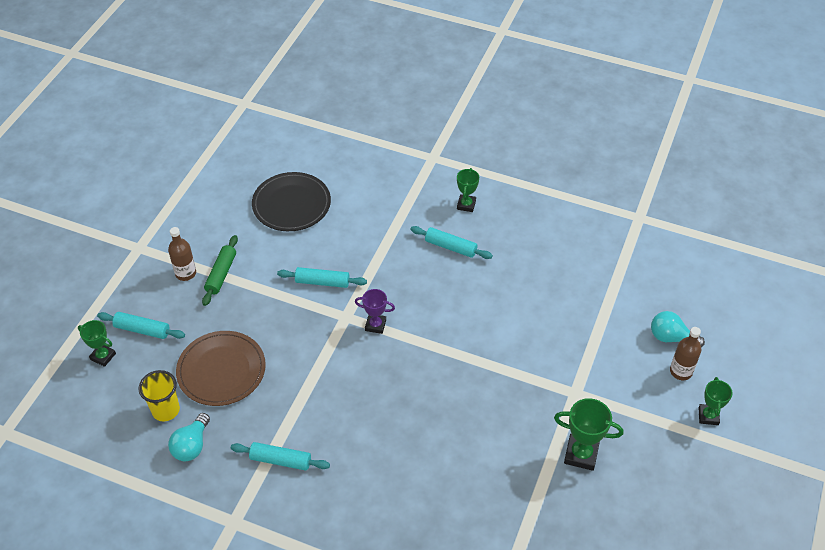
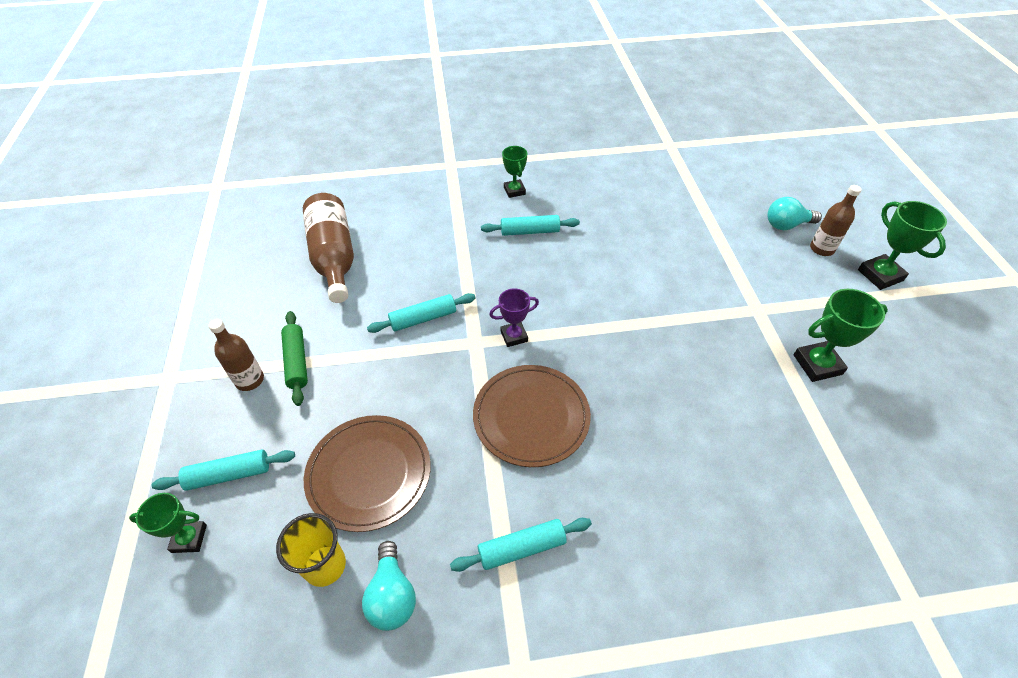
camera: 30 degrees left, 0 degrees up
black plate [252,172,331,231] -> brown bottle [303,193,354,303]
green trophy [698,377,733,425] -> green trophy [858,201,947,290], size x1.53
none -> brown plate [473,365,591,467]

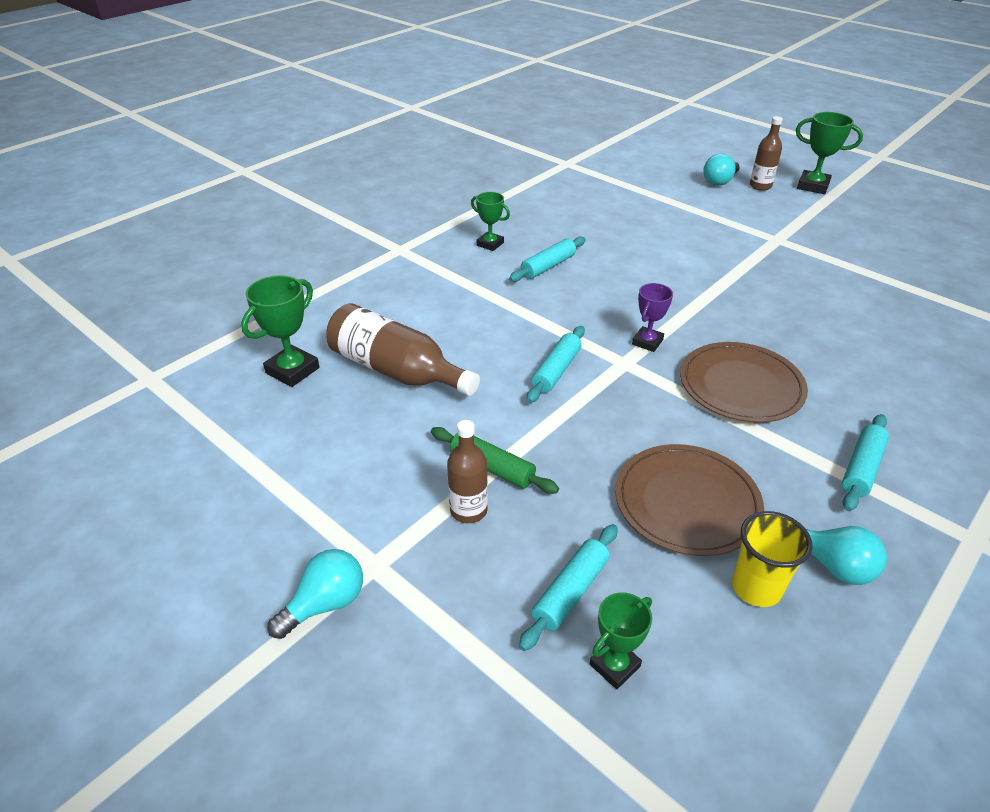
camera: 40 degrees left, 10 degrees down
green trophy [794,289,888,382] -> green trophy moved to [241,275,319,387]
none -> turquoise light bulb [268,549,363,639]

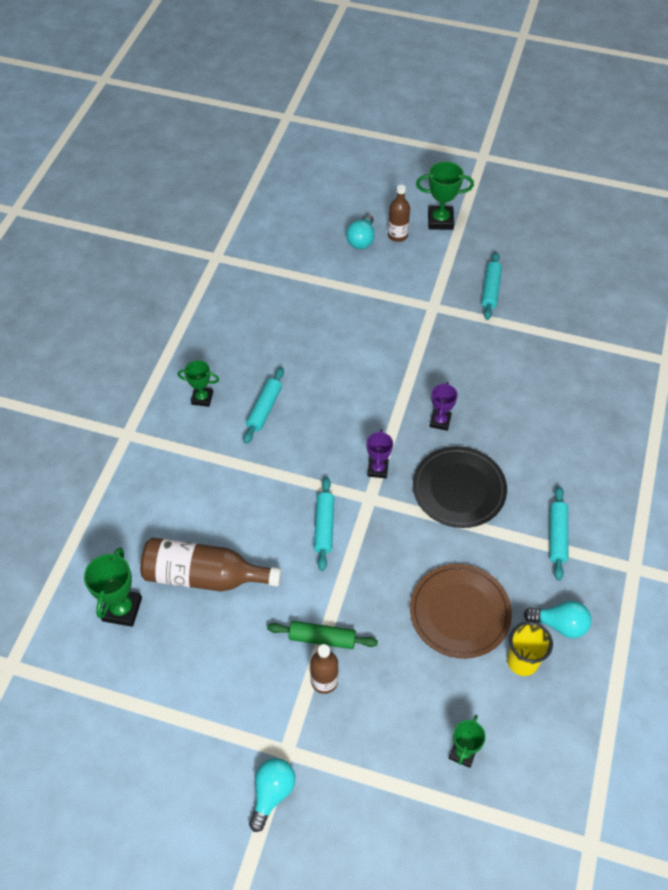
camera: 25 degrees left, 15 degrees up
turquoise rolling pin [519,524,618,651] -> turquoise rolling pin moved to [482,252,502,320]
brown plate [680,342,808,423] -> black plate [413,446,507,528]
none -> purple trophy [429,382,458,431]

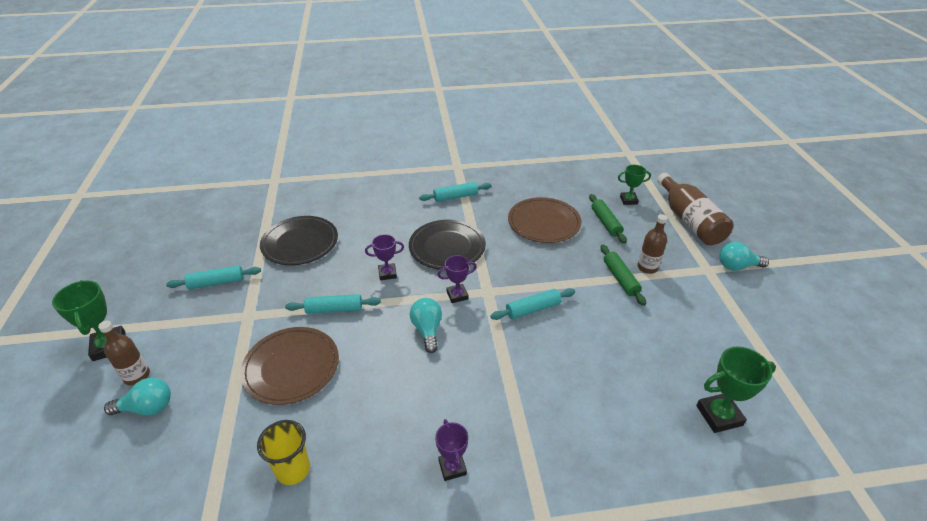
camera: 115 degrees left, 15 degrees down
brown bottle [140,537,282,592] -> brown bottle moved to [657,173,733,245]
green trophy [178,361,219,407] -> purple trophy [435,419,468,481]
turquoise rolling pin [243,367,284,444] -> turquoise rolling pin moved to [285,294,381,314]
yellow cup [507,622,553,676] -> yellow cup moved to [257,420,310,485]
turquoise light bulb [524,601,591,638] -> turquoise light bulb moved to [410,298,442,353]
none -> brown plate [240,327,339,405]
none -> black plate [260,216,338,265]
none -> green rolling pin [589,194,627,243]

